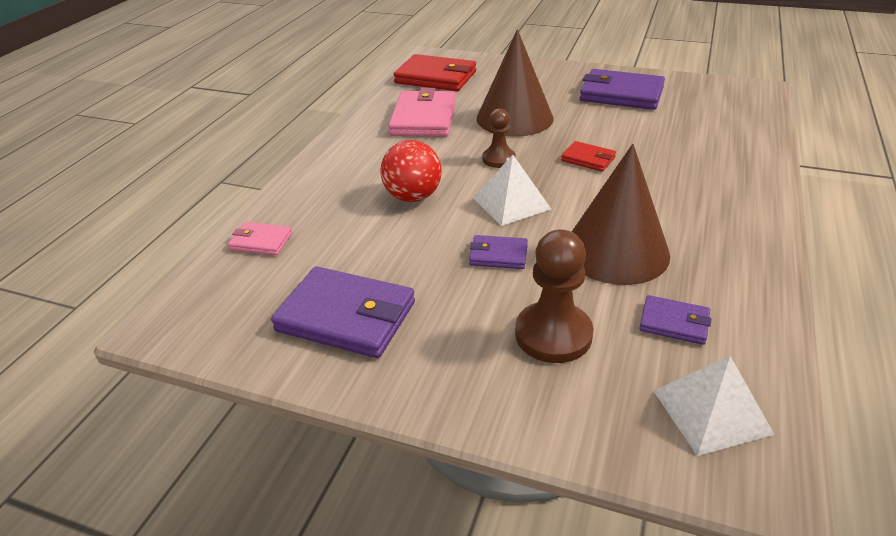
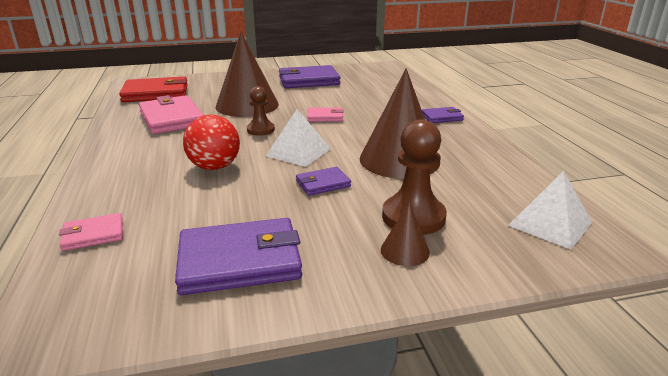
camera: 35 degrees left, 10 degrees down
red wallet [561,141,616,172] -> pink wallet [307,107,344,122]
purple wallet [639,295,711,345] -> purple wallet moved to [422,107,464,123]
none -> brown cone [381,203,430,266]

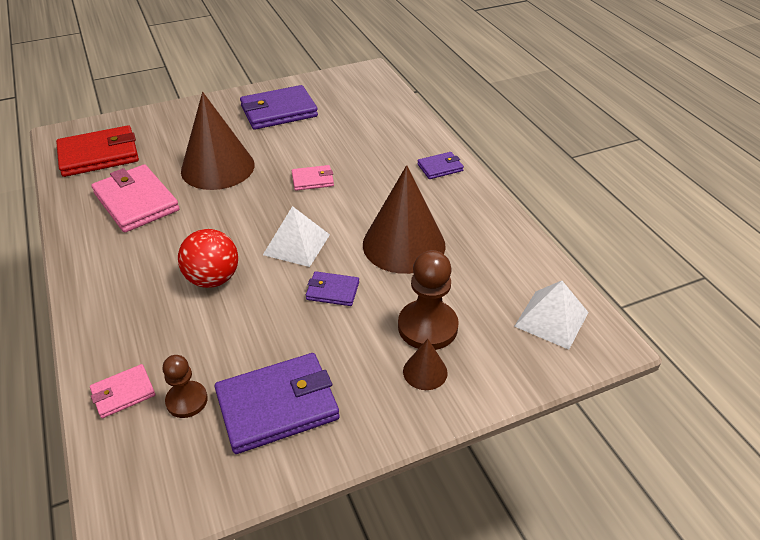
camera: 10 degrees left, 15 degrees up
brown pawn [247,86,275,136] -> brown pawn moved to [162,355,208,418]
purple wallet [296,167,351,196] -> purple wallet turned 45 degrees clockwise [306,271,359,306]

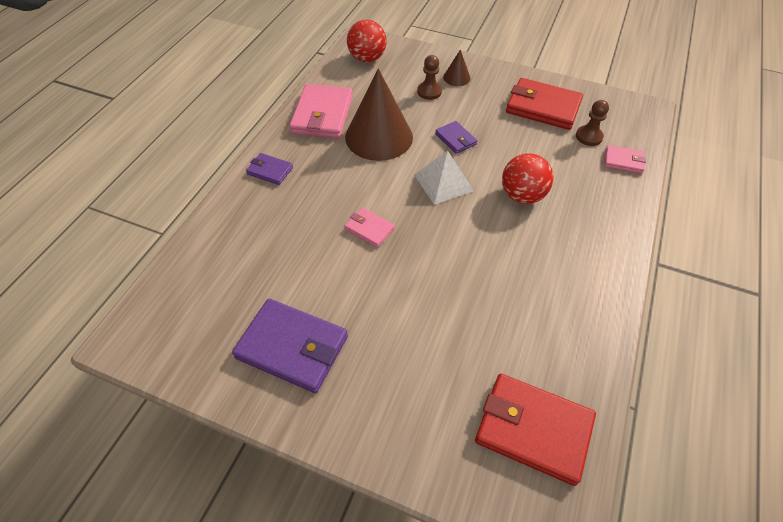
camera: 135 degrees left, 10 degrees up
pink wallet [91,164,180,233] -> pink wallet moved to [289,84,353,139]
brown cone [181,92,255,190] -> none
purple wallet [215,353,340,454] -> red wallet [506,78,583,130]
brown pawn [398,250,459,350] -> brown pawn [417,55,442,100], size x0.61
white pyramid [514,281,589,350] -> red ball [347,20,387,62]

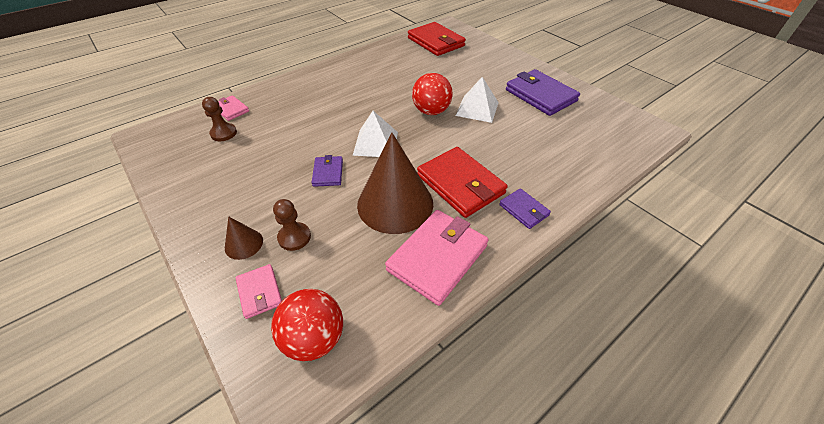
camera: 150 degrees left, 5 degrees down
pink wallet [345,208,395,248] -> pink wallet moved to [236,264,282,319]
red ball [502,153,554,204] -> red ball moved to [412,73,453,115]
red wallet [506,78,583,130] -> red wallet moved to [417,147,508,218]
none -> white pyramid [456,77,499,123]

